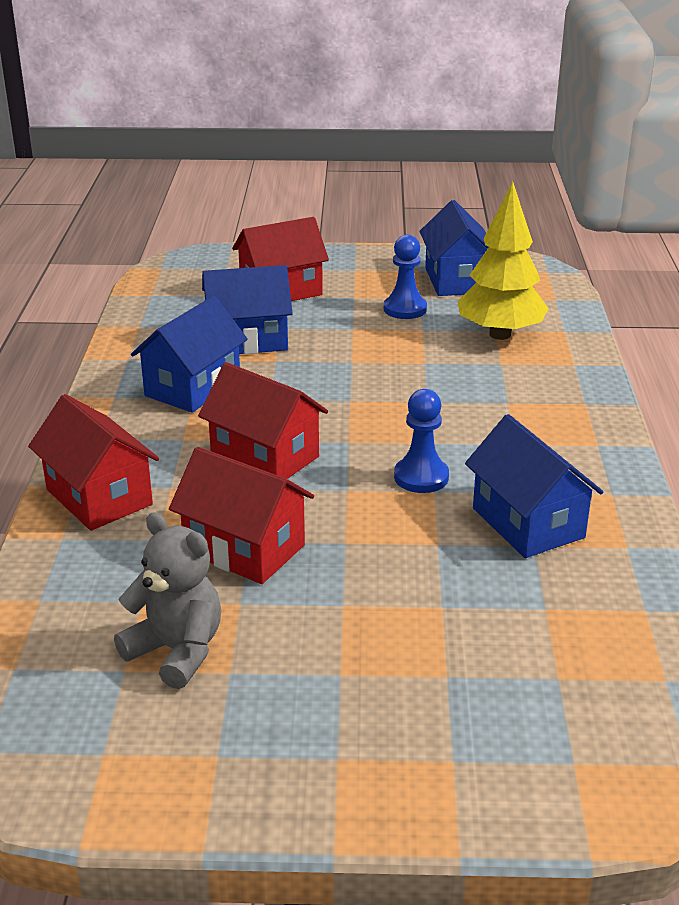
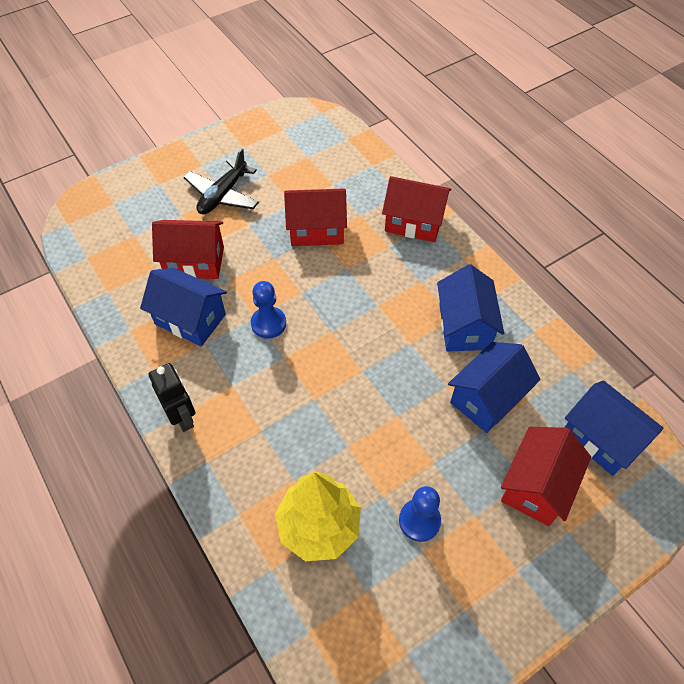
camera: 145 degrees right, 25 degrees up
grey teddy bear [114,513,221,689] -> none
red house [198,362,328,479] -> red house moved to [152,220,224,279]
blue house [419,200,488,296] -> blue house moved to [564,380,664,476]
none -> black robot [149,363,195,432]
none -> black plane [184,148,259,214]

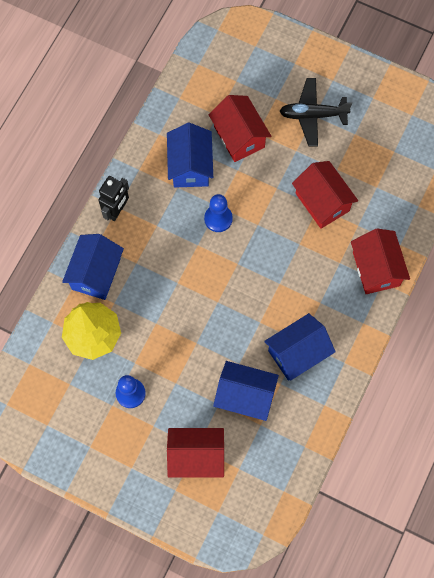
camera: 60 degrees right, 15 degrees up
blue house [564,380,664,476] -> blue house moved to [62,234,124,300]

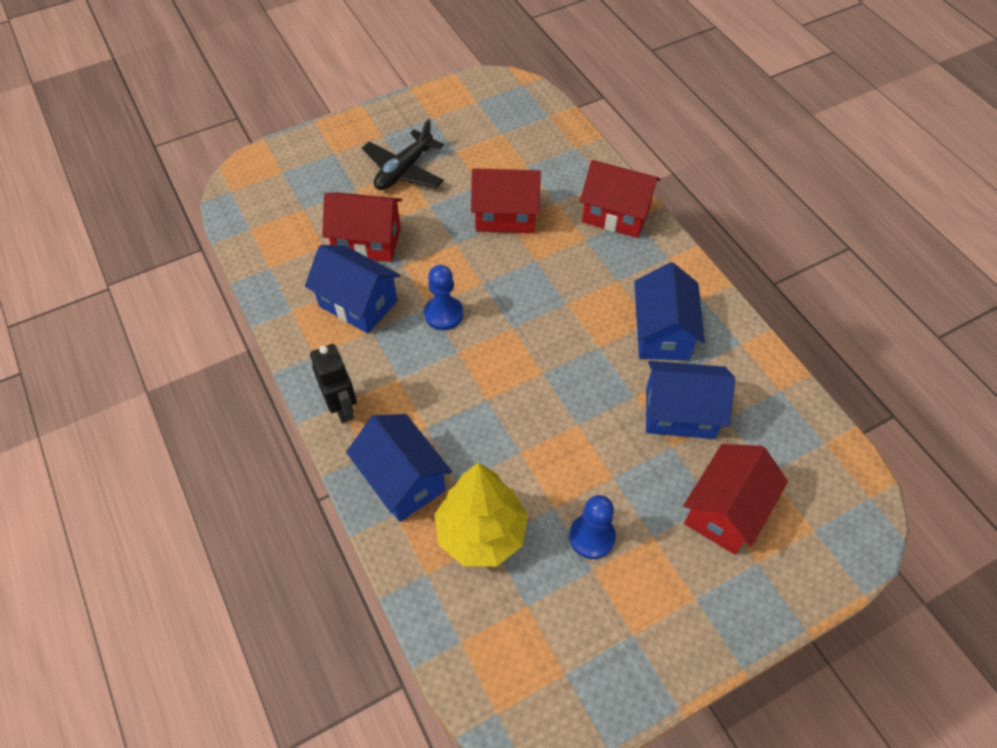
camera: 55 degrees left, 15 degrees down
blue house [213,361,279,421] -> blue house turned 45 degrees clockwise [646,361,735,439]

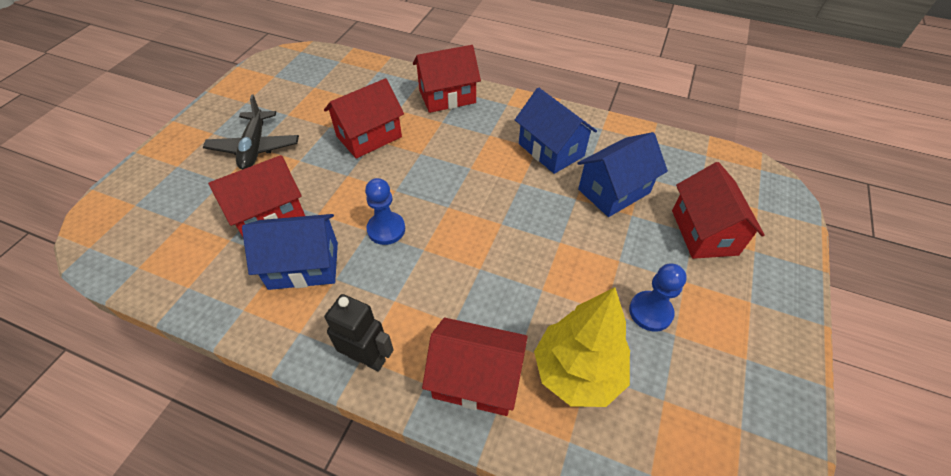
camera: 40 degrees left, 5 degrees down
blue house [346,414,452,522] -> red house [422,318,528,416]

